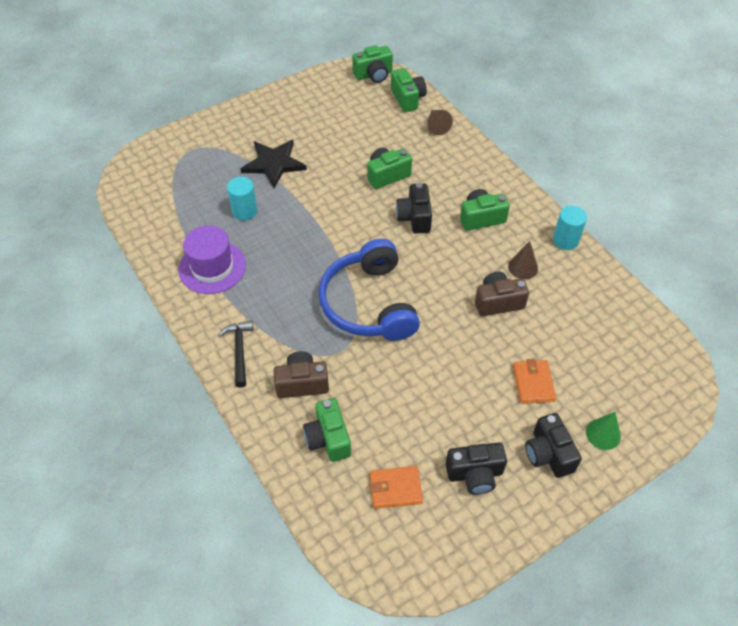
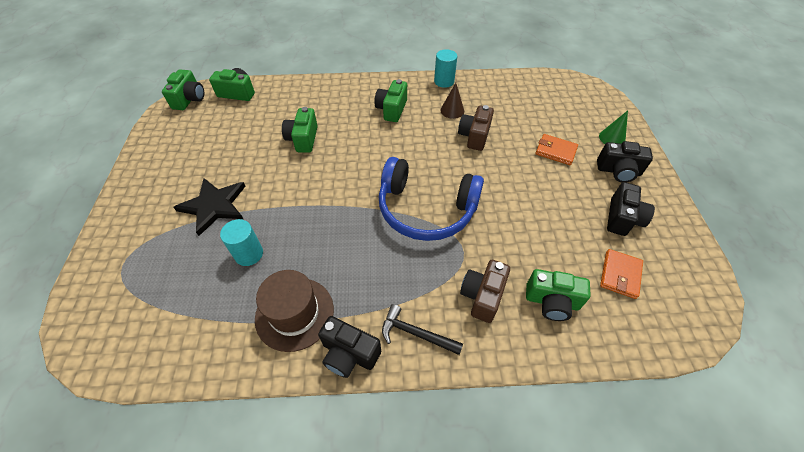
camera: 60 degrees left, 0 degrees up
purple hat [178,225,246,294] -> brown hat [255,270,334,352]
black camera [396,183,432,234] -> black camera moved to [318,316,381,378]
brown cone [427,110,453,135] -> none

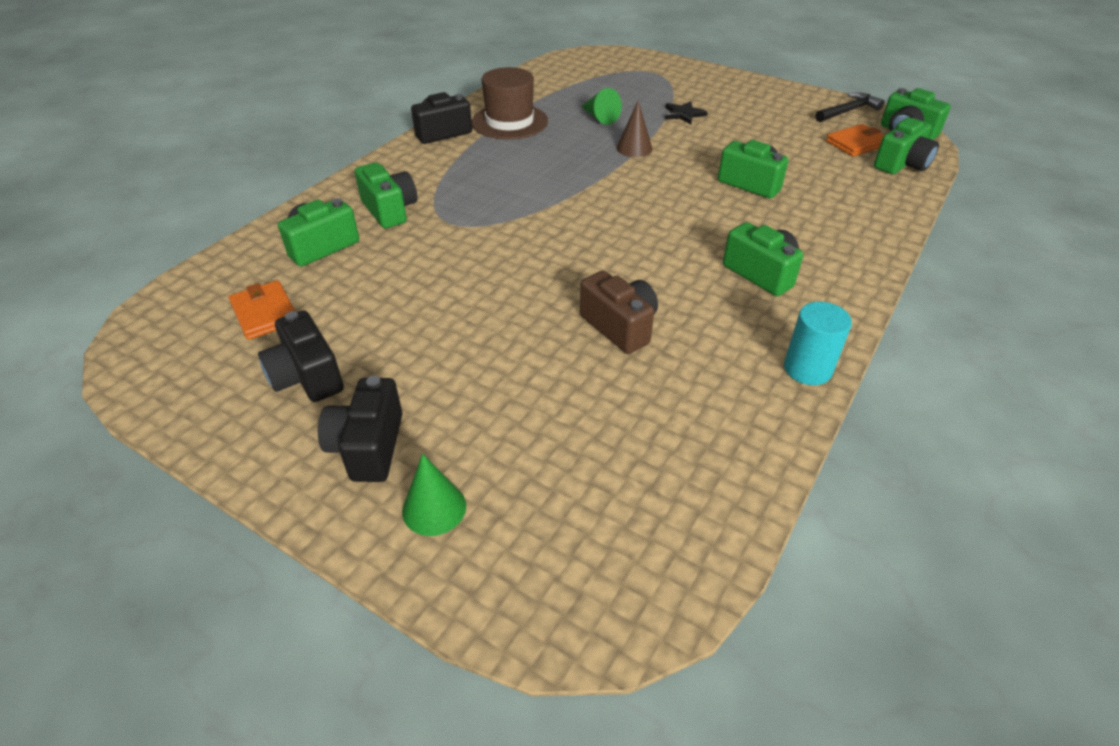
camera: 125 degrees right, 10 degrees down
black star [174,178,246,236] -> black star [665,101,708,124], size x0.54
turquoise cylinder [220,219,263,266] -> green cone [581,88,622,125]
blue headphones [379,157,484,241] -> none
black hammer [382,304,463,355] -> black hammer moved to [815,92,884,122]
brown cone [440,83,464,119] -> brown cone moved to [616,100,652,157]
brown camera [460,260,510,323] -> green camera [355,163,417,228]
orange wallet [535,134,578,165] -> orange wallet moved to [826,124,884,157]
black camera [597,141,653,182] -> black camera turned 45 degrees counterclockwise [318,376,403,482]

